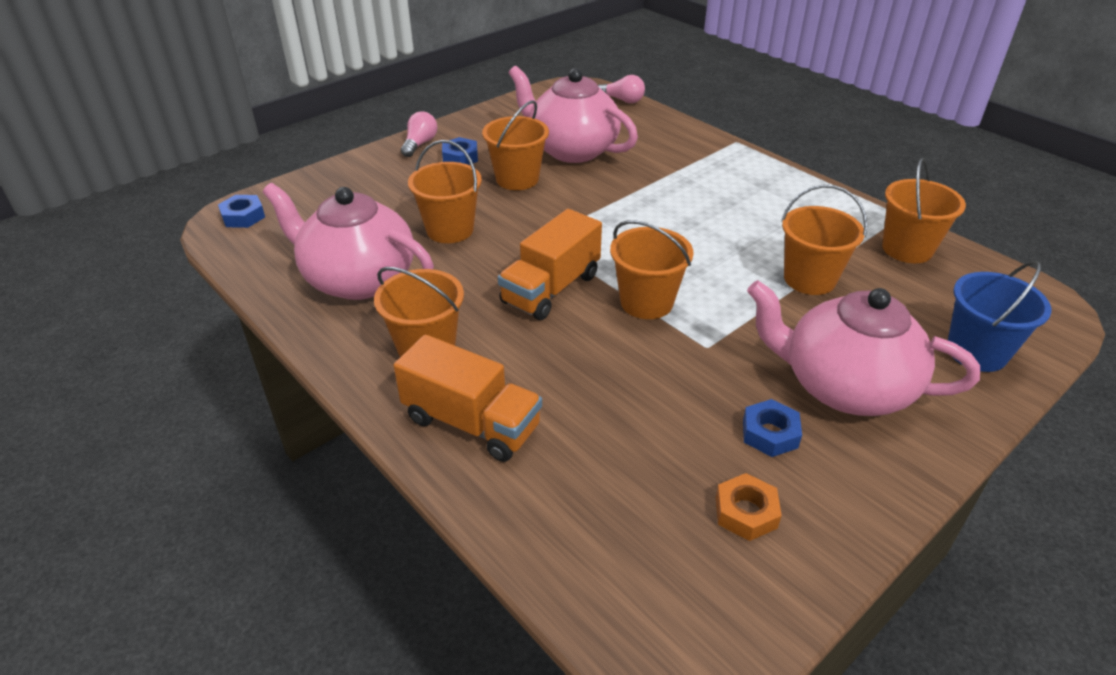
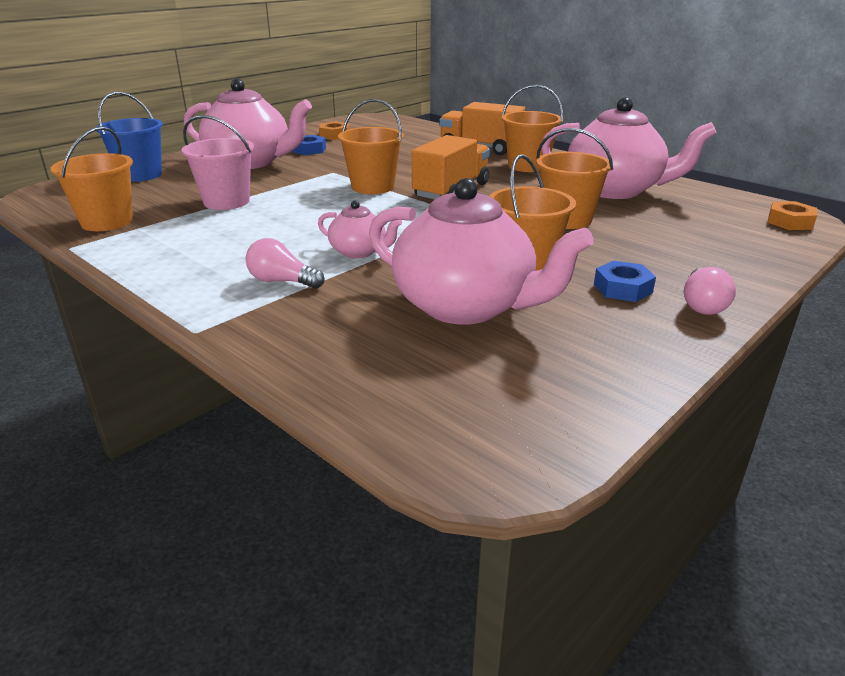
camera: 175 degrees right, 10 degrees down
blue nut [218,195,265,228] -> orange nut [768,201,817,230]
pink light bulb [598,75,645,103] -> pink light bulb moved to [246,238,325,289]
orange bucket [781,185,867,295] -> pink bucket [182,115,254,210]
none -> pink teapot [318,200,402,258]

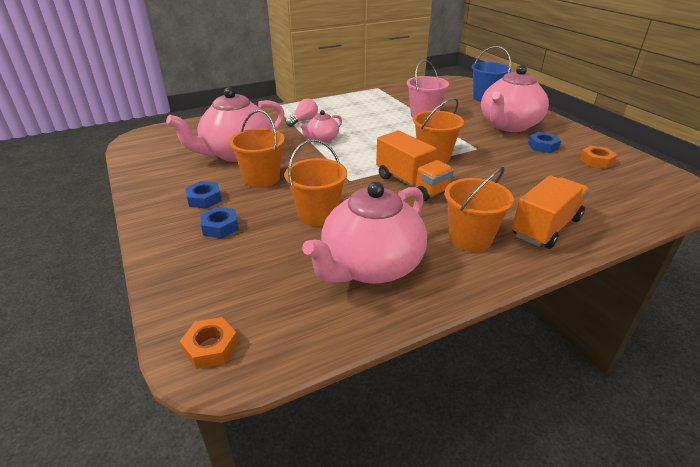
camera: 110 degrees right, 5 degrees up
orange bucket [50,127,133,231] -> none
pink light bulb [684,267,736,315] -> none
none -> blue nut [200,207,239,238]

